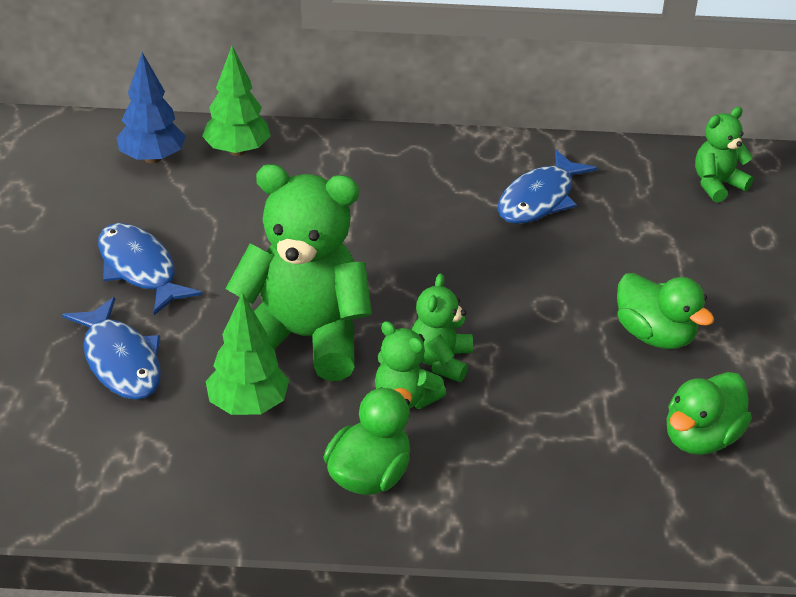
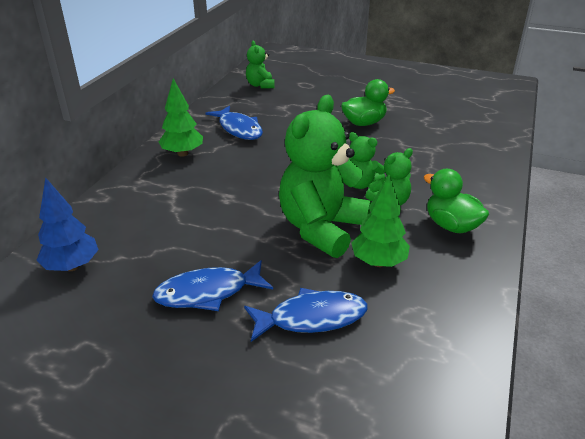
camera: 70 degrees left, 5 degrees down
green tree [202,46,271,156] -> green tree moved to [159,78,203,157]
green duck [667,372,752,455] -> none

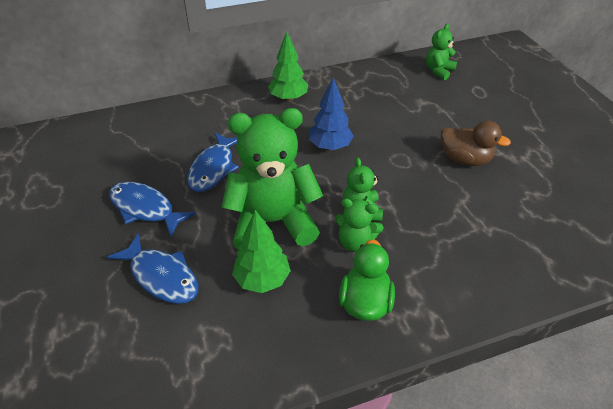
camera: 50 degrees right, 10 degrees up
blue tree [36,177,99,271] -> blue tree moved to [309,77,354,150]
blue fish [206,106,263,140] -> blue fish moved to [187,132,239,192]
green duck [341,79,395,126] -> brown duck [441,121,511,166]

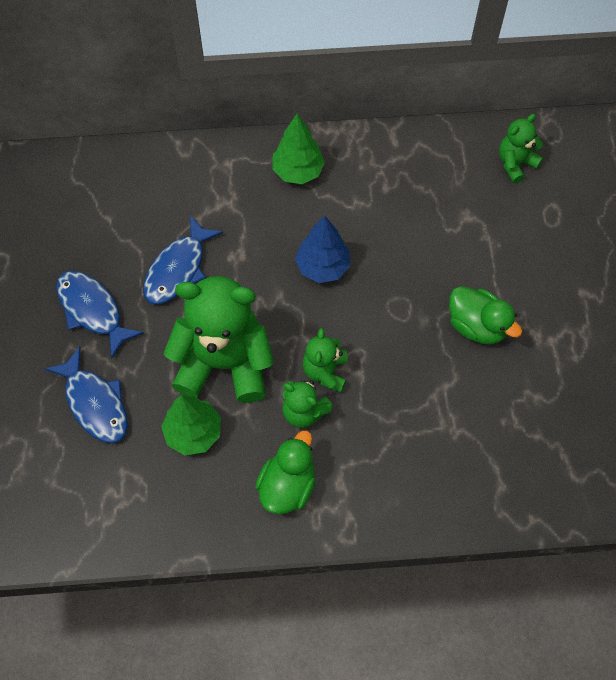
camera: 15 degrees right, 20 degrees up
brown duck [441,121,511,166] -> green duck [449,286,522,345]

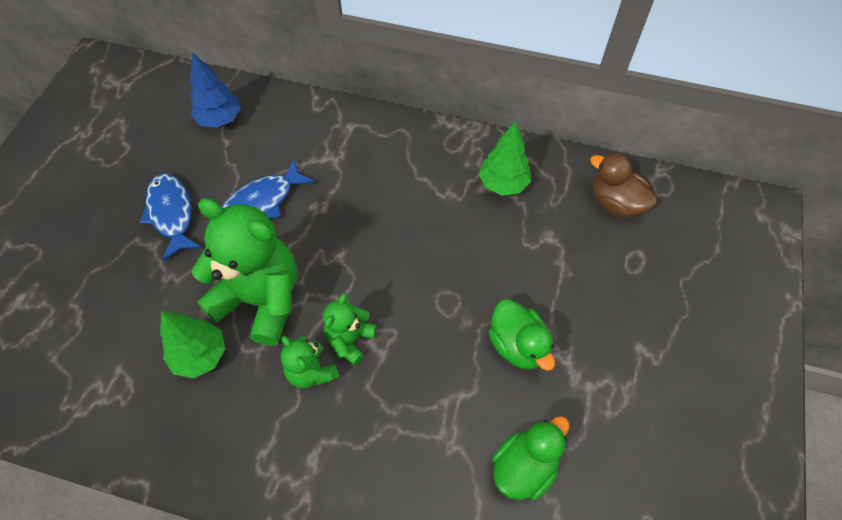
camera: 20 degrees right, 5 degrees down
blue fish [45,347,128,443] -> none
green duck [255,430,316,514] -> green duck moved to [492,416,569,500]
green tree [272,113,325,184] -> green tree moved to [479,121,531,196]
blue tree [295,215,350,283] -> blue tree moved to [190,52,241,128]
green teddy bear [499,114,543,183] -> brown duck [590,153,657,218]

